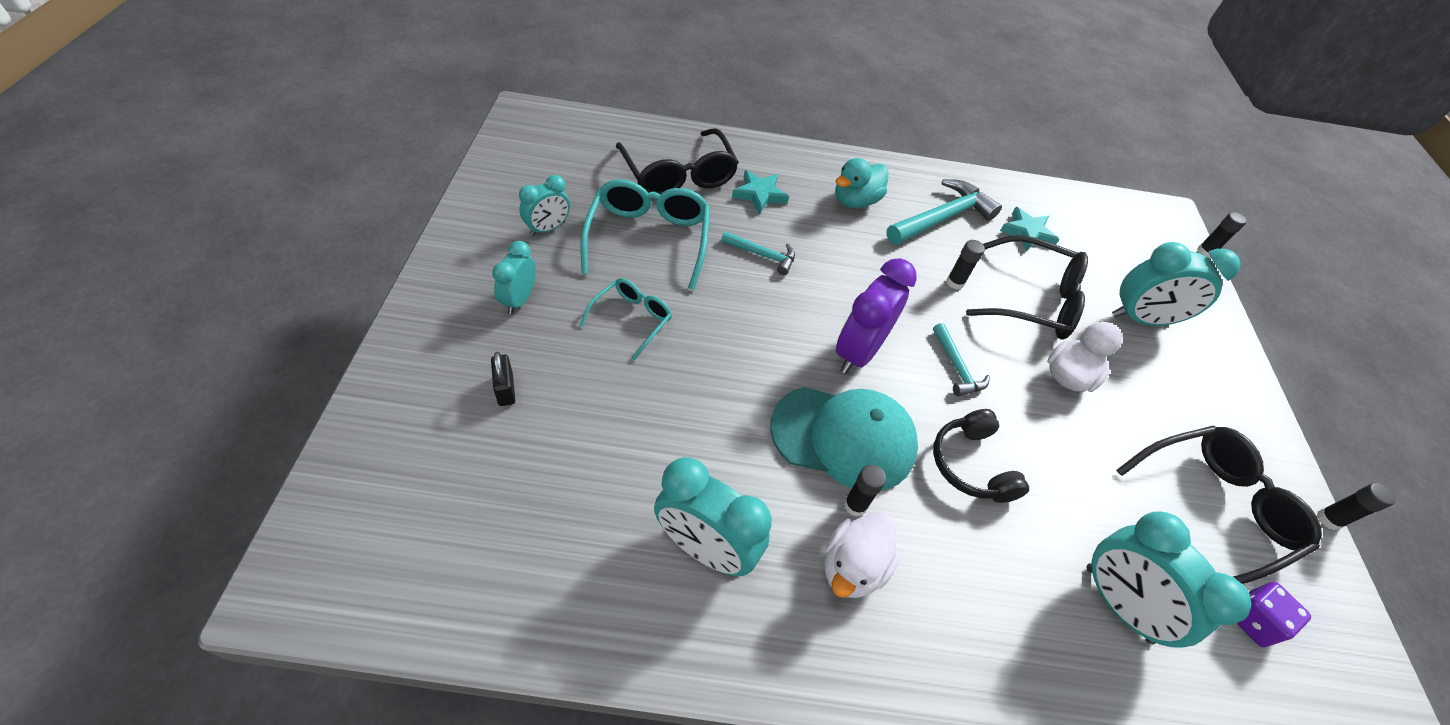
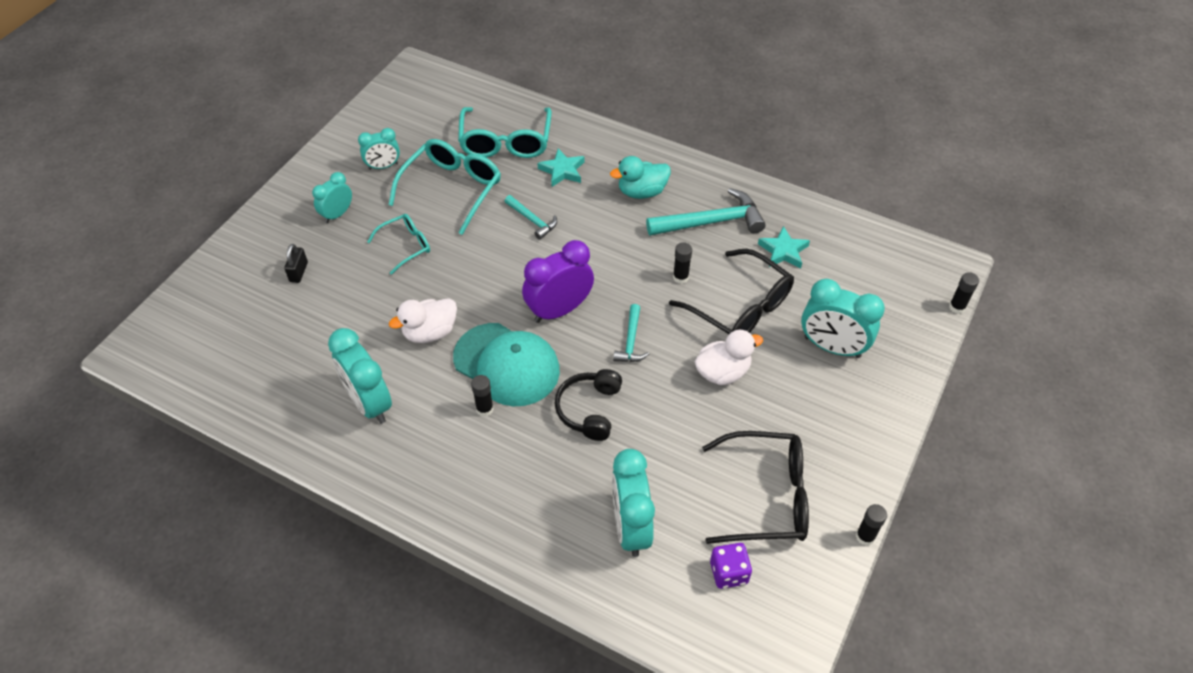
camera: 30 degrees right, 0 degrees up
black glasses [616,128,739,195] -> turquoise glasses [458,107,552,158]
white duck [825,512,900,598] -> white duck moved to [389,298,457,343]

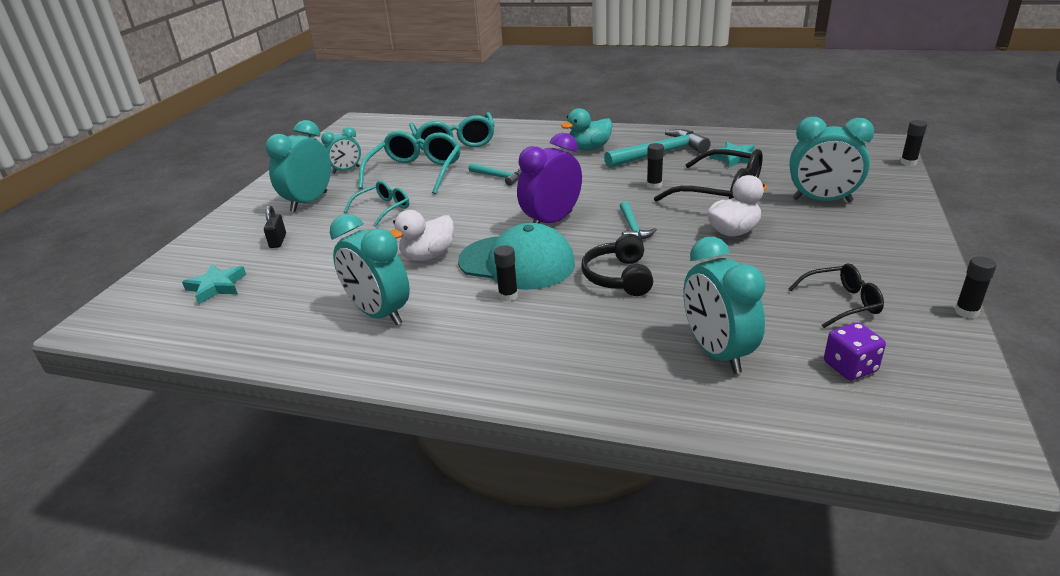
camera: 10 degrees left, 20 degrees down
turquoise clock [312,172,352,223] -> turquoise clock [266,120,331,212], size x1.68
turquoise star [537,148,585,187] -> turquoise star moved to [182,264,246,304]
black glasses [702,431,809,544] -> black glasses [789,263,884,328], size x0.58

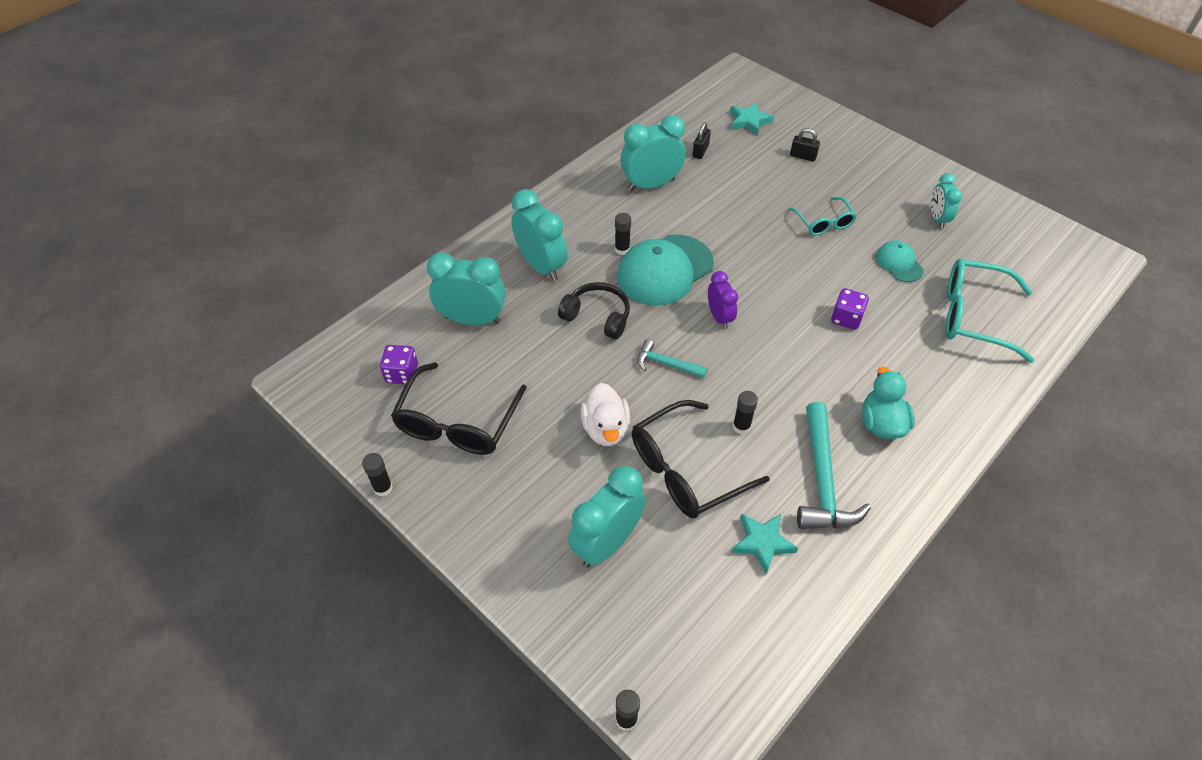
camera: 115 degrees right, 20 degrees up
turquoise clock [266,120,331,212] -> turquoise clock moved to [511,189,568,281]
turquoise glasses [358,131,461,194] -> turquoise cap [876,241,924,282]
white duck [390,210,454,261] -> none
turquoise hammer [468,163,521,186] -> purple dice [831,288,869,330]
purple clock [517,133,582,224] -> purple clock [708,271,738,329], size x0.60
black glasses [789,263,884,328] -> black glasses [391,363,527,455], size x1.73
none -> black padlock [692,122,711,159]

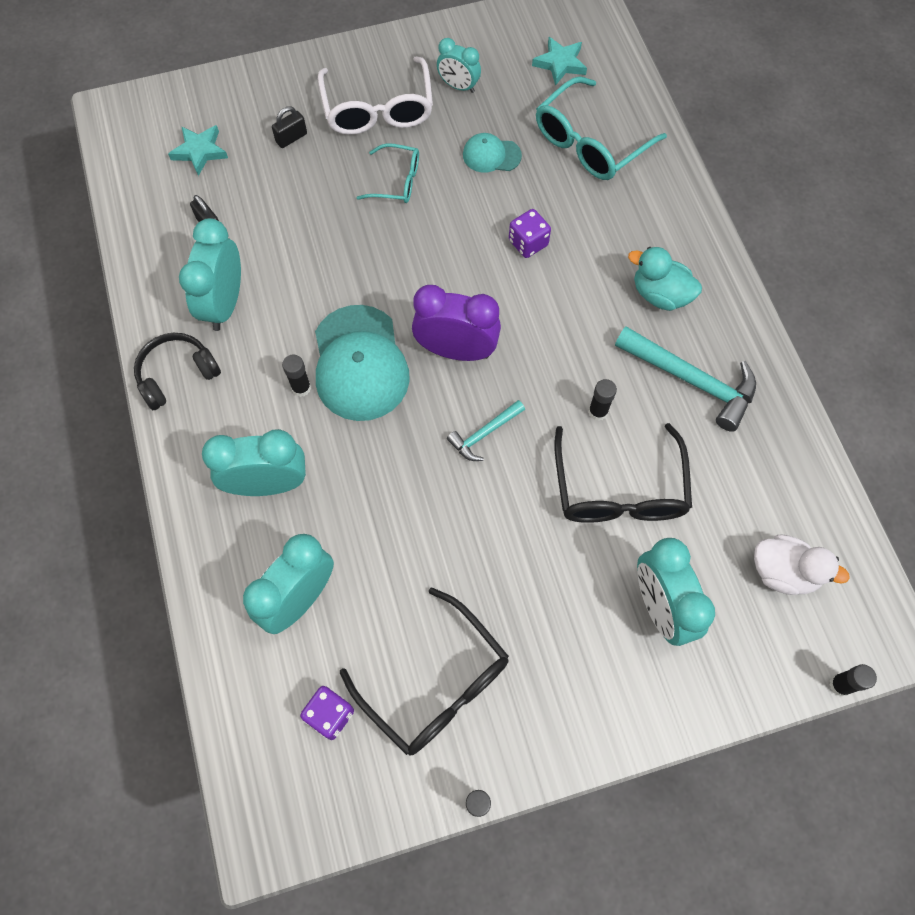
camera: 60 degrees left, 15 degrees up
black headphones [558,282,630,340] -> black headphones moved to [134,333,221,410]
white duck [581,383,630,446] -> white duck moved to [754,534,850,595]
purple clock [708,271,738,329] -> purple clock [412,285,501,361], size x1.68
turquoise star [731,514,798,575] -> turquoise star moved to [532,37,587,86]
none -> white glasses [318,56,433,135]

